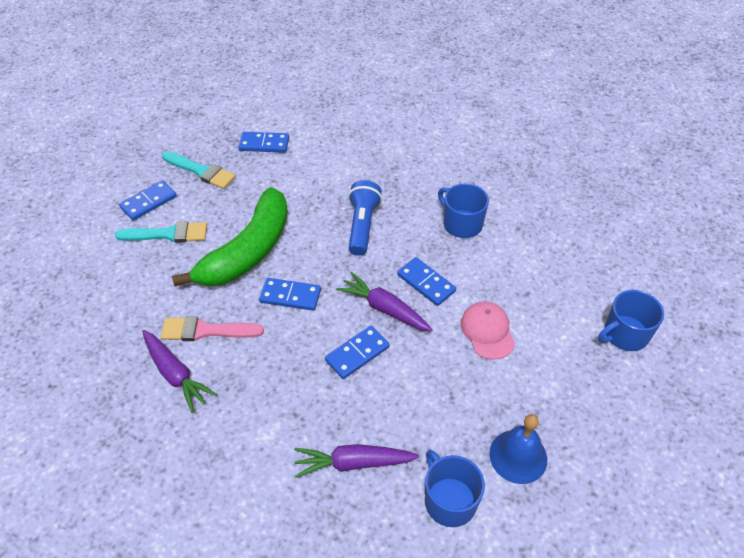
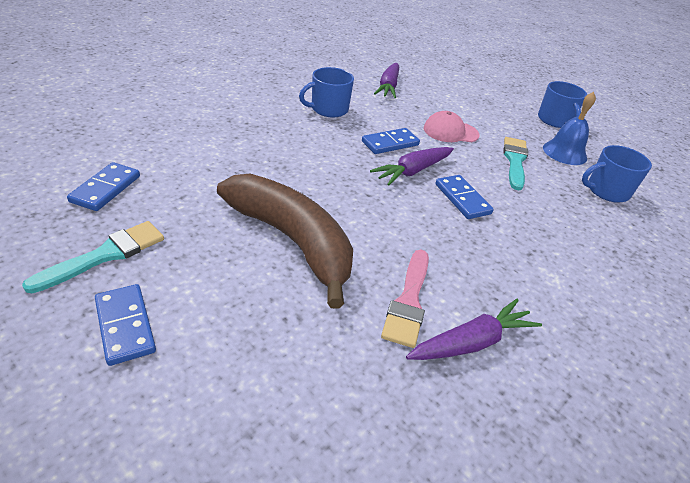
camera: 80 degrees left, 10 degrees down
turquoise brush [115,222,207,243] -> turquoise brush moved to [504,137,528,190]
green banana [172,187,288,286] -> brown banana [217,174,353,309]
blue domino [259,278,321,311] -> none
purple carrot [294,444,419,478] -> purple carrot moved to [374,63,399,99]
blue flashlight [348,180,382,256] -> none
blue mug [598,290,664,351] -> blue mug moved to [538,81,587,128]

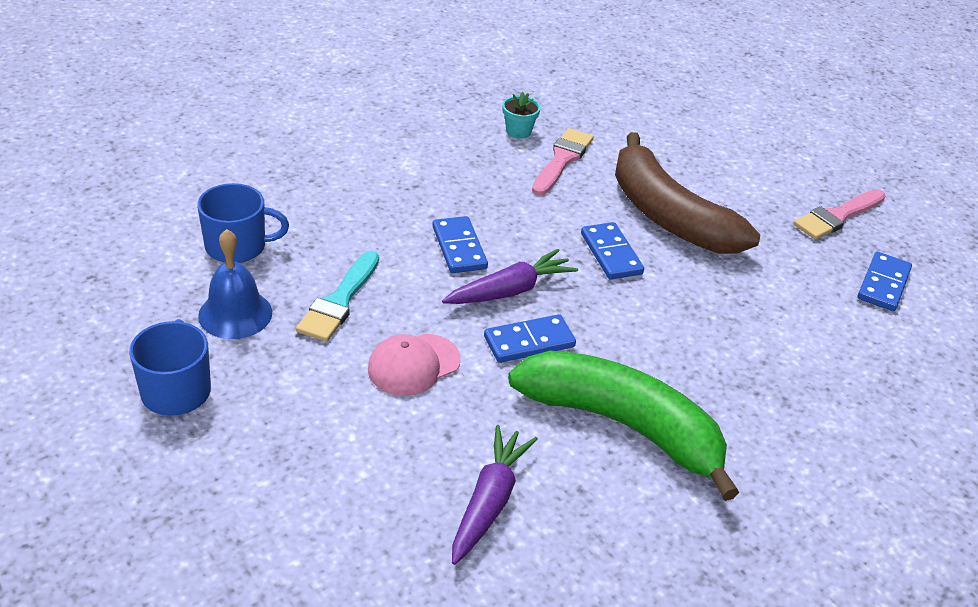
camera: 170 degrees left, 0 degrees up
turquoise brush [22,221,164,293] -> pink brush [793,189,885,240]
blue domino [95,284,156,366] -> blue domino moved to [581,222,644,280]
blue mug [299,67,354,118] -> green banana [508,351,739,501]
purple carrot [406,299,542,360] -> turquoise flower pot [502,92,541,139]
pink cap [424,111,480,142] -> pink cap turned 135 degrees clockwise [368,334,461,396]

